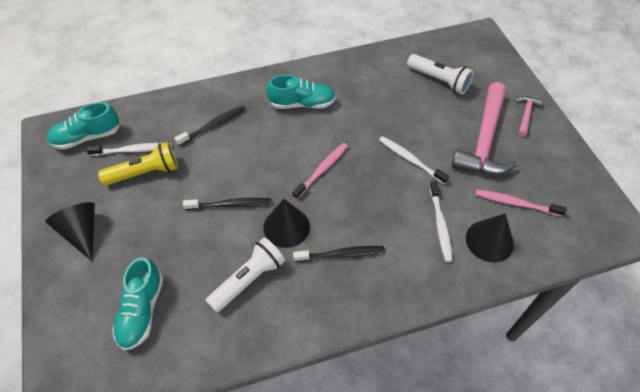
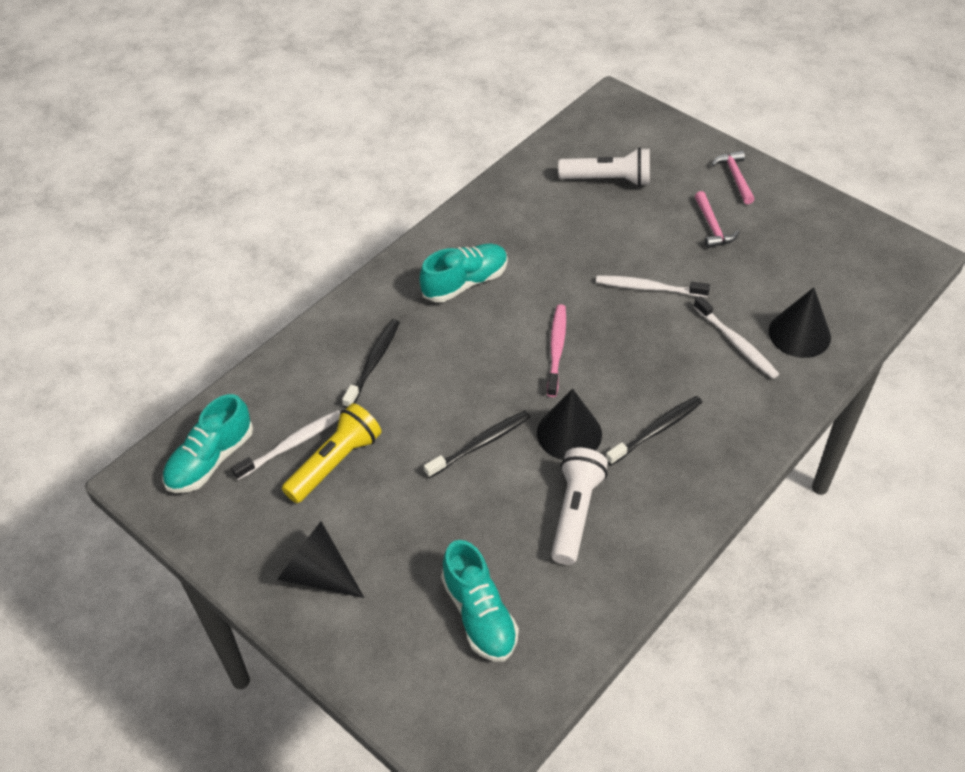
camera: 30 degrees left, 5 degrees down
pink hammer [451,82,518,175] -> pink hammer [695,191,740,248], size x0.46
pink toothbrush [476,189,567,217] -> none

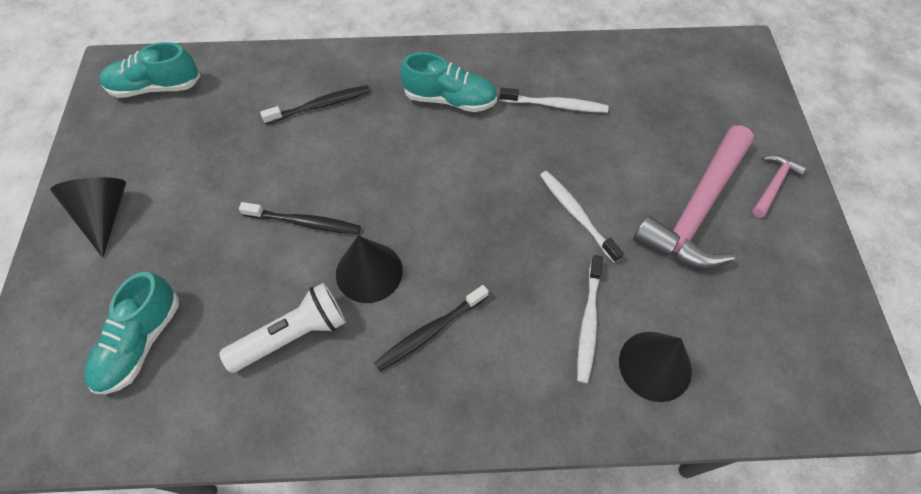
camera: 45 degrees right, 10 degrees up
white toothbrush [231,410,340,480] -> white toothbrush moved to [499,88,609,113]
yellow flashlight [282,403,382,503] -> none
pink toothbrush [547,304,566,397] -> none
white flashlight [558,147,650,187] -> none
black toothbrush [606,396,702,466] -> black toothbrush turned 135 degrees clockwise [374,285,489,371]
pink hammer [695,191,740,248] -> pink hammer [633,125,754,268], size x2.16

